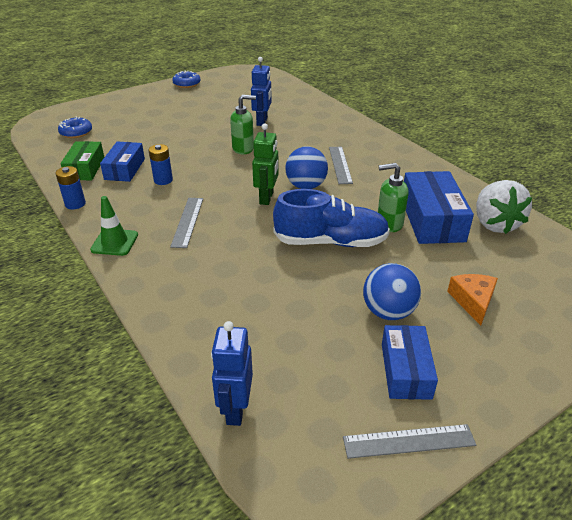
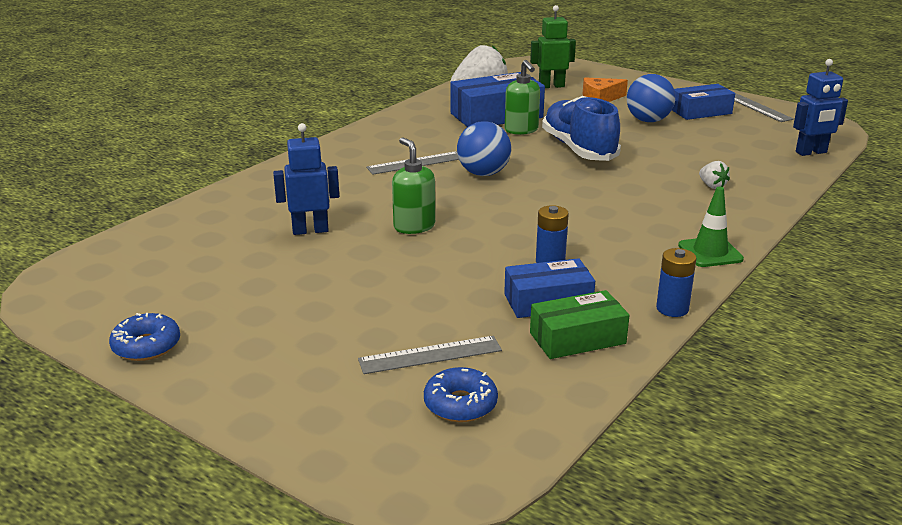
camera: 110 degrees left, 10 degrees down
grey ruler [170,198,203,248] -> grey ruler moved to [358,336,502,374]
green robot [252,123,279,205] -> green robot moved to [530,5,576,88]
none -> white strawberry [699,161,730,189]

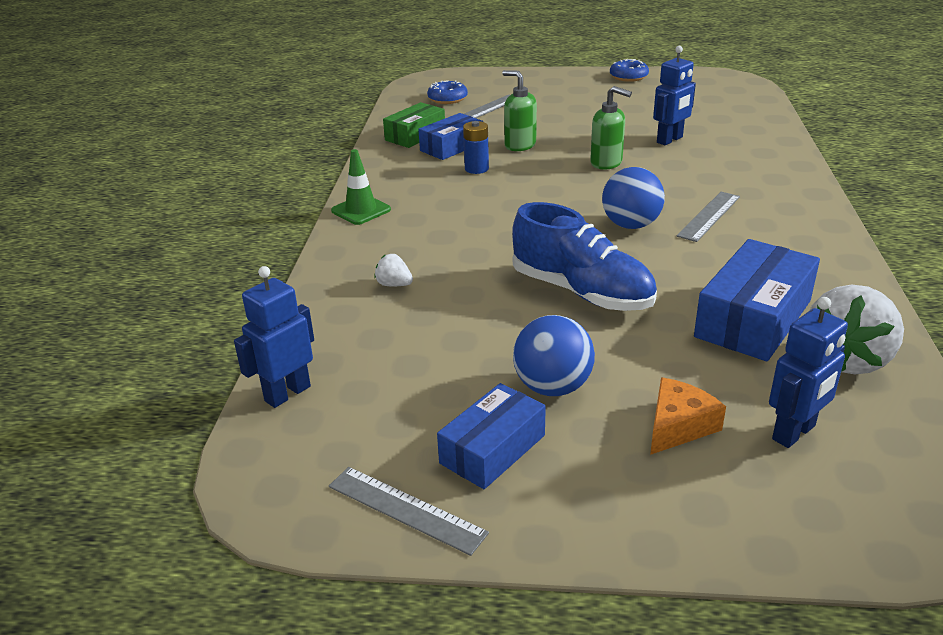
camera: 150 degrees right, 5 degrees up
green soap dispenser [505,60,540,135] -> green soap dispenser moved to [502,70,537,151]
green robot [530,5,576,88] -> blue robot [769,297,848,448]
blue battery [656,248,697,317] -> none

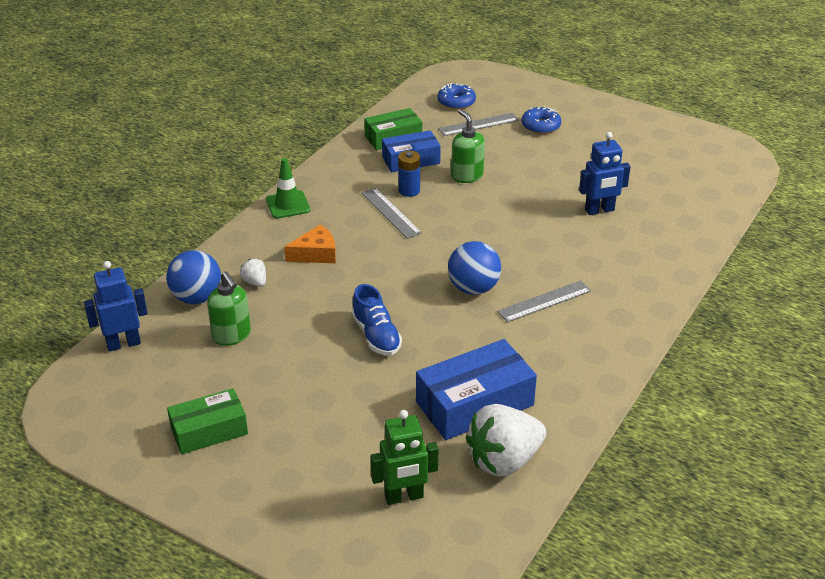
camera: 25 degrees right, 5 degrees up
grey ruler [329,467,489,556] -> grey ruler moved to [361,188,422,239]
blue box [437,383,546,489] -> green box [167,388,248,454]
blue shoe [512,202,657,311] -> blue shoe [351,284,402,355], size x0.63
blue ball [513,315,595,396] -> blue ball moved to [166,250,221,304]
green soap dispenser [590,86,632,169] -> green soap dispenser moved to [207,272,251,346]
blue donut [610,59,649,82] -> blue donut moved to [522,106,561,134]
orange cheese [650,377,726,455] -> orange cheese moved to [284,224,336,263]
blue robot [769,297,848,448] -> green robot [371,410,438,505]

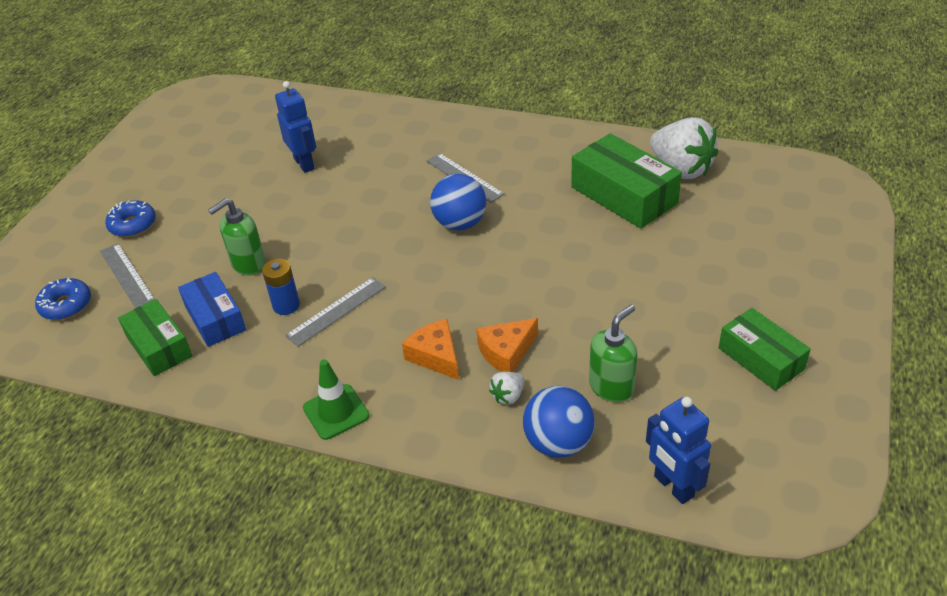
camera: 100 degrees left, 5 degrees up
blue shoe [351,284,402,355] -> none
green robot [371,410,438,505] -> none
blue box [416,339,537,440] -> green box [571,133,682,229]
none -> orange cheese [476,318,538,372]

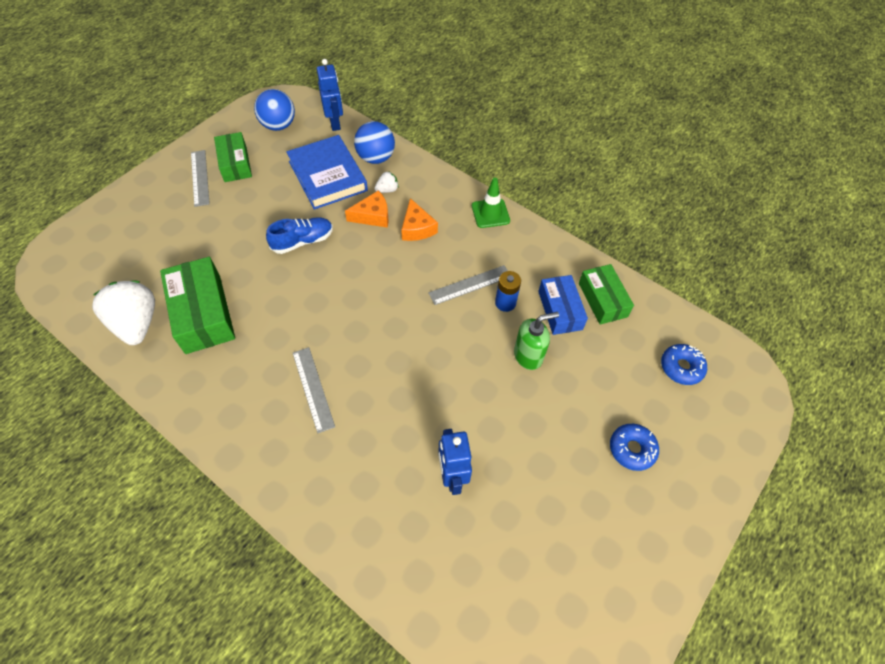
camera: 165 degrees left, 15 degrees up
grey ruler [100,243,155,308] -> grey ruler moved to [191,150,210,207]
blue ball [430,174,486,230] -> blue ball moved to [254,89,295,131]
green soap dispenser [589,305,637,402] -> blue book [286,135,368,210]
none -> blue shoe [266,217,333,254]

